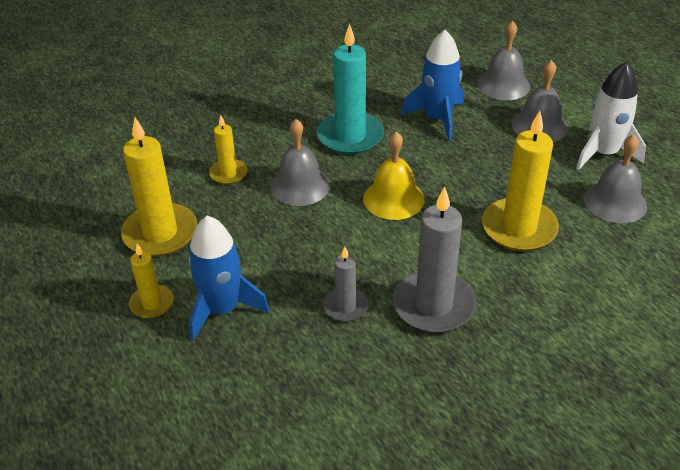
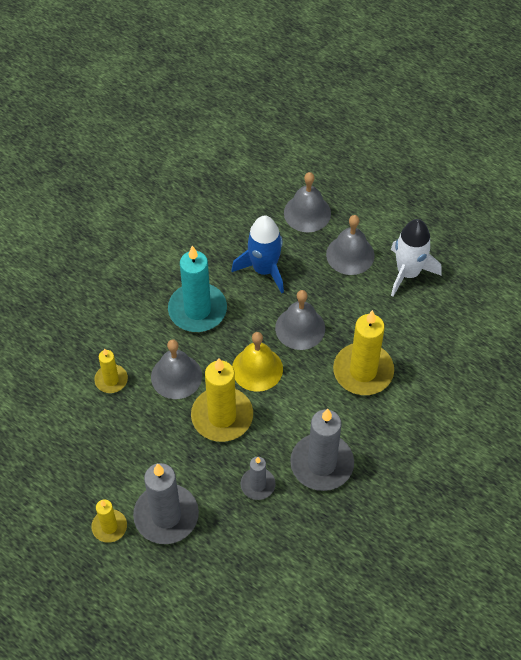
camera: 20 degrees left, 15 degrees up
yellow candle [121,117,197,257] -> yellow candle moved to [191,358,253,442]
blue rocket [188,216,270,341] -> grey candle [133,463,199,544]
grey bell [584,134,647,224] -> grey bell moved to [275,290,325,350]

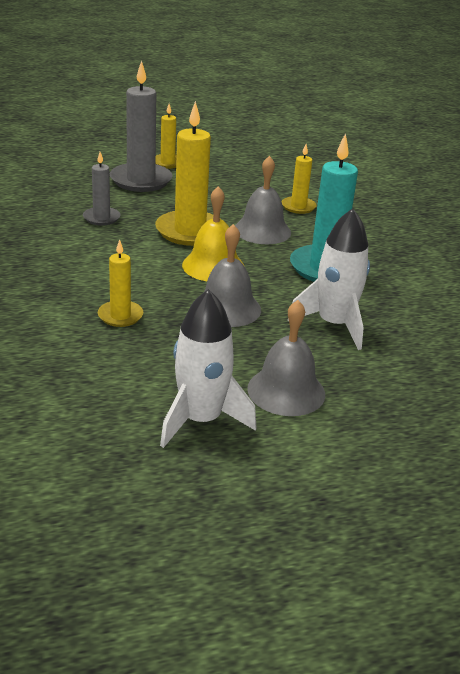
camera: 125 degrees right, 25 degrees down
blue rocket [232,215,284,293] -> white rocket [288,208,370,350]
grey bell [284,172,331,232] -> none
grey candle [290,409,354,491] -> none
yellow candle [333,310,394,395] -> yellow candle [98,239,143,327], size x0.54

